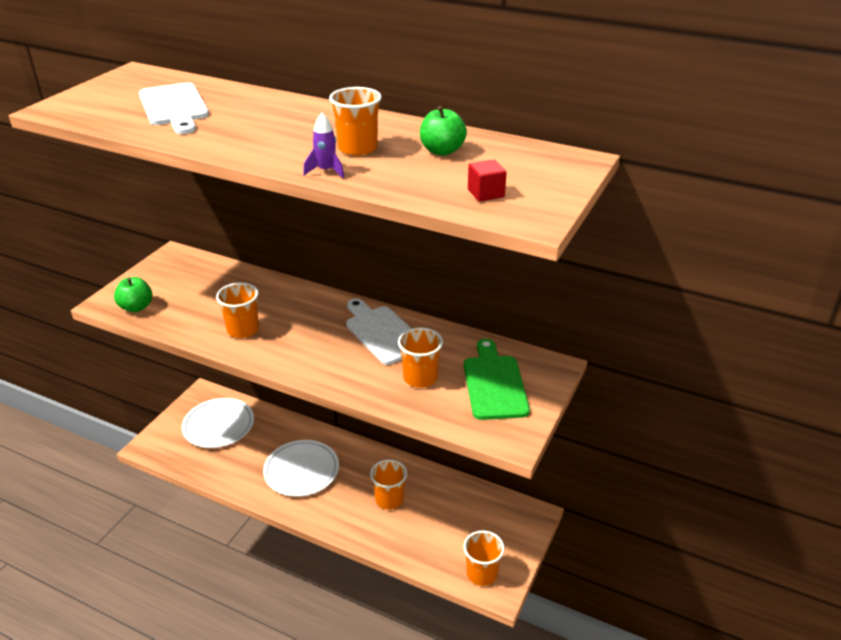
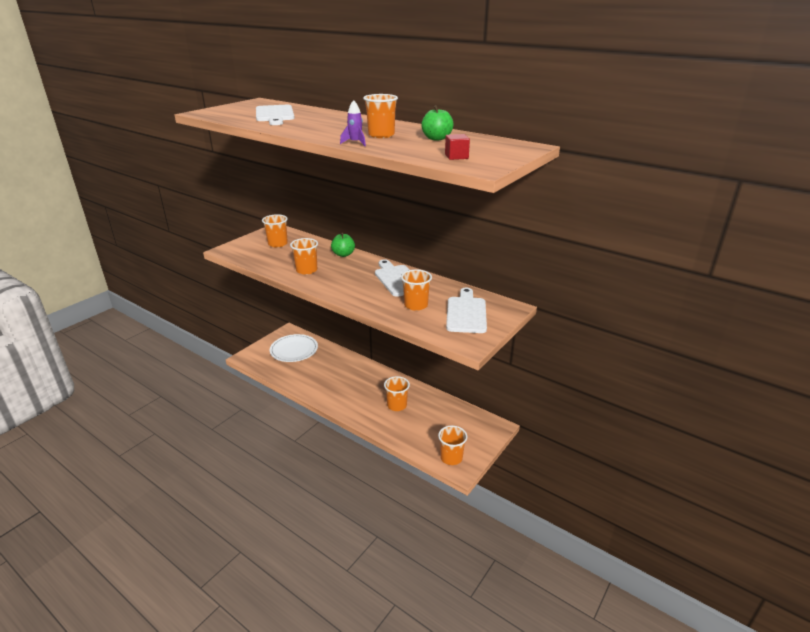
camera: 10 degrees right, 5 degrees down
green apple [114,277,152,312] -> green apple moved to [331,233,355,257]
white plate [263,440,339,497] -> none
green cutting board [464,339,530,420] -> white cutting board [446,288,487,333]
none -> orange cup [262,214,288,248]

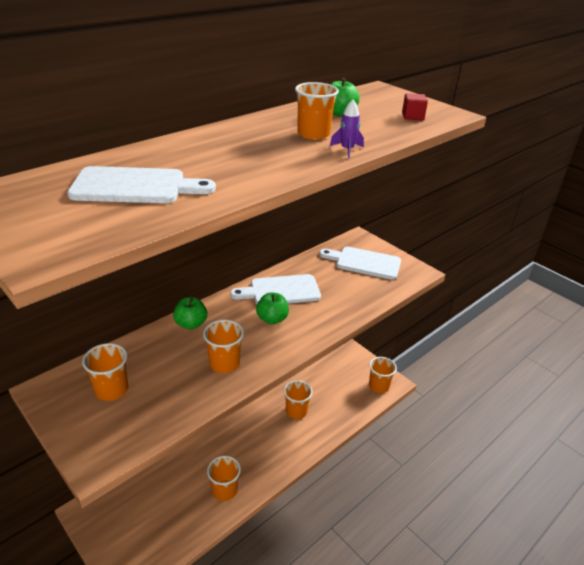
camera: 80 degrees left, 5 degrees up
white plate [270,334,318,362] -> none
orange cup [401,269,432,311] -> orange cup moved to [207,456,241,501]
none -> green apple [256,292,289,324]

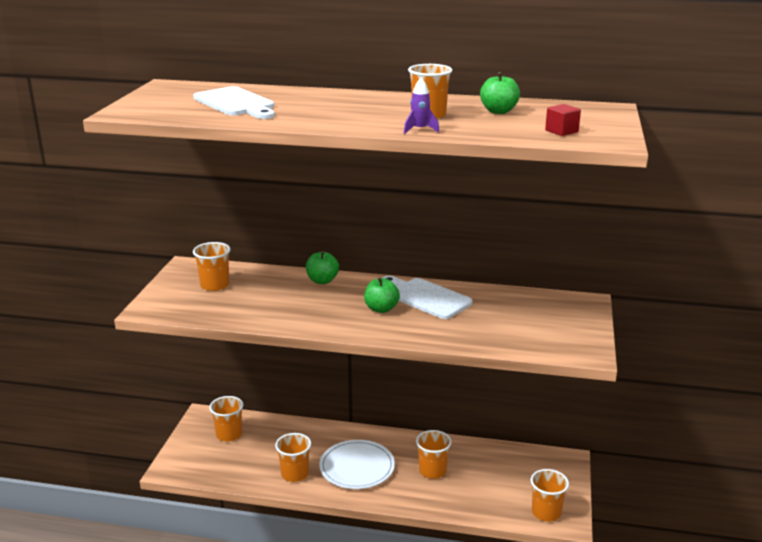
camera: 55 degrees right, 10 degrees down
orange cup [203,319,244,373] -> orange cup moved to [209,396,243,441]
white cutting board [319,247,401,280] -> none
none -> white plate [319,440,395,489]

